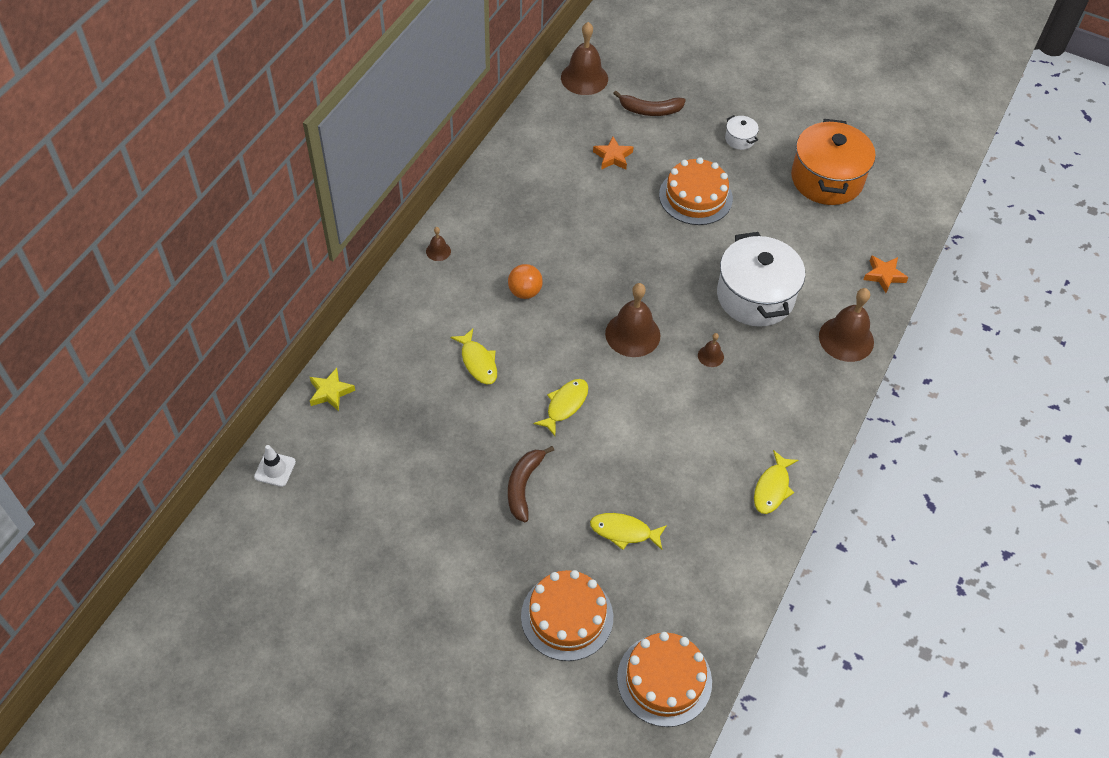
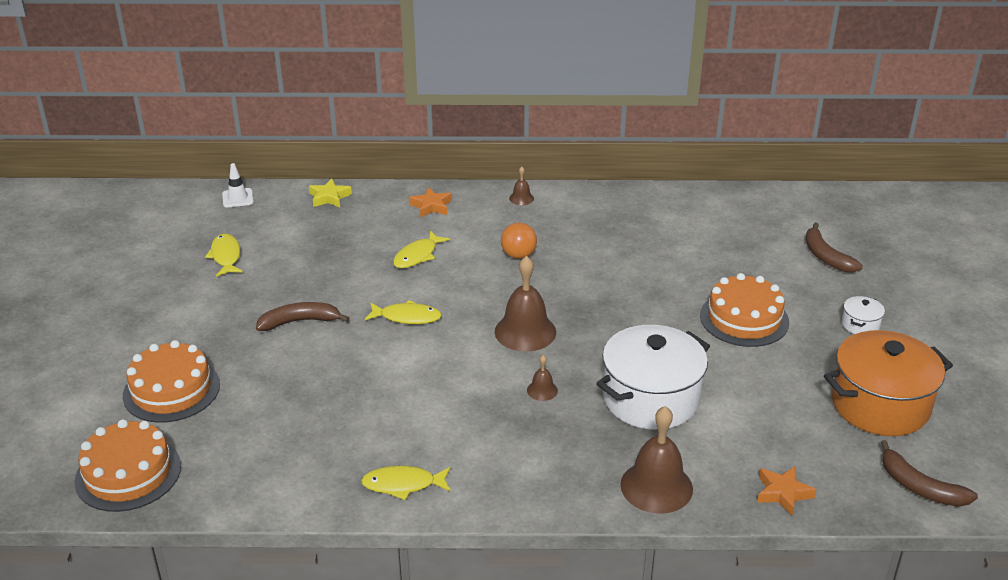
camera: 65 degrees right, 20 degrees down
brown bell [561,22,608,95] -> none
yellow fish [590,513,667,550] -> yellow fish moved to [205,234,243,277]
orange star [593,137,634,170] -> orange star moved to [409,187,452,218]
none -> brown banana [881,440,978,507]

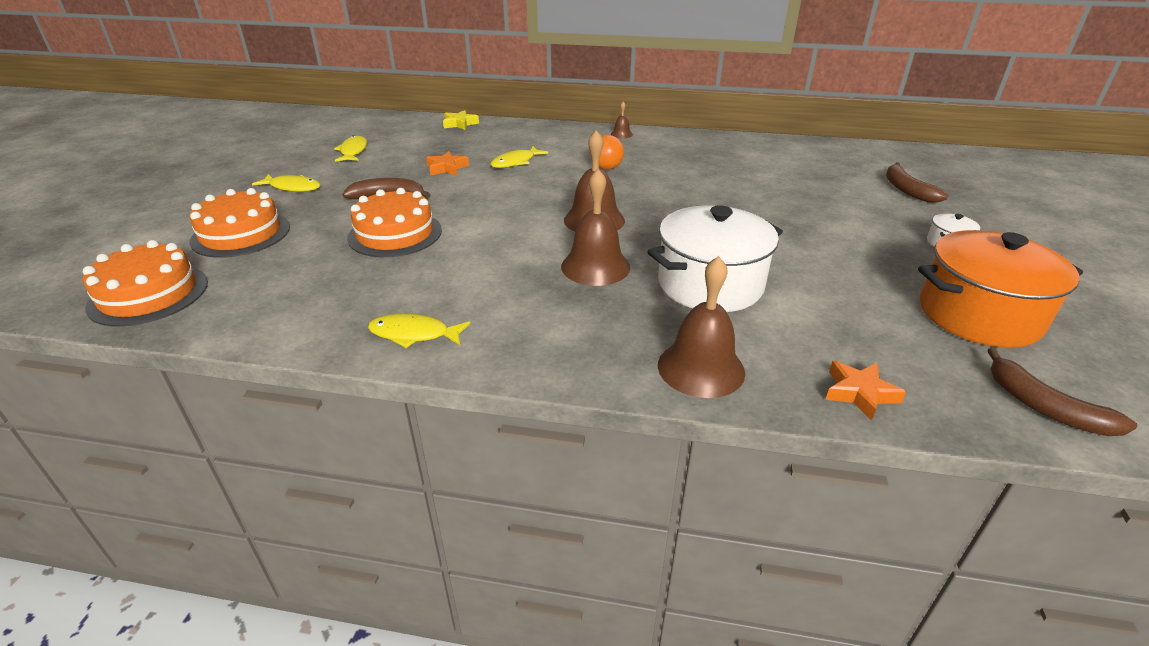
camera: 10 degrees right, 0 degrees up
white traffic cone [222,163,254,208] -> none
yellow fish [365,300,442,324] -> yellow fish moved to [252,174,320,192]
orange star [409,187,452,218] -> orange star moved to [426,151,469,175]
brown bell [527,355,558,401] -> brown bell [561,169,630,286], size x2.12
orange cake [700,273,789,347] -> orange cake moved to [347,188,442,257]

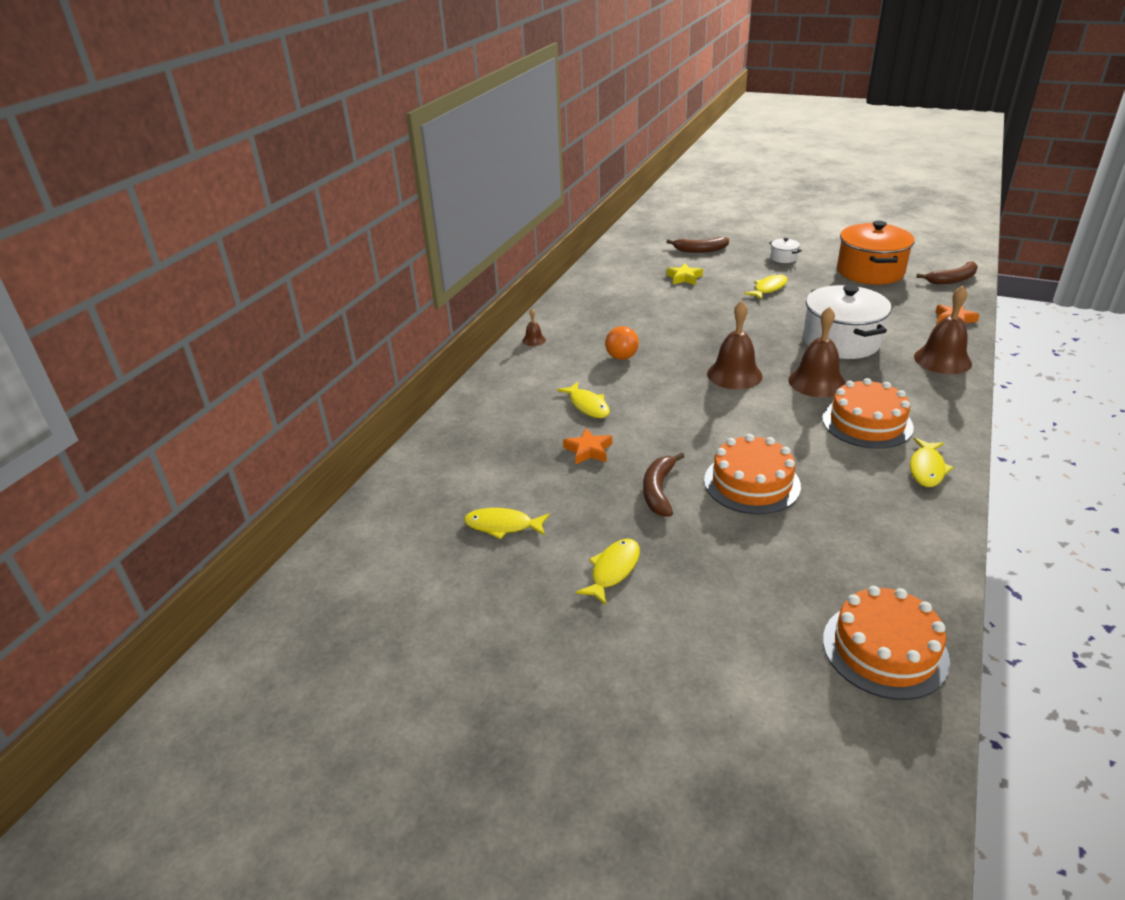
camera: 75 degrees left, 0 degrees up
orange cake [190,188,290,258] -> orange cake moved to [822,378,914,449]
yellow star [443,110,479,130] -> yellow star moved to [667,263,703,285]
none -> yellow fish [744,274,788,299]

